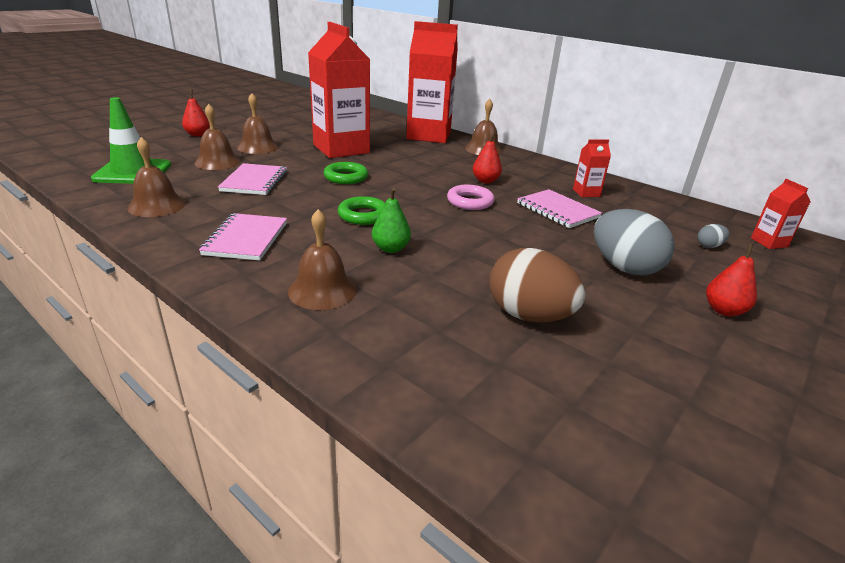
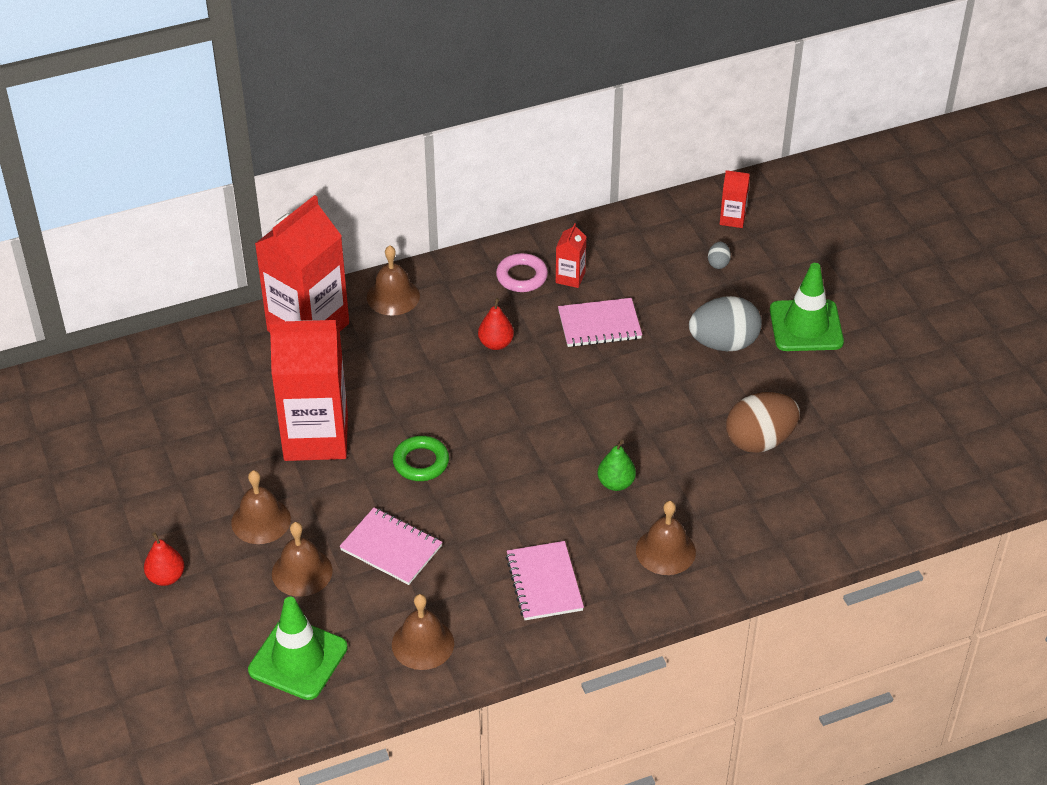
camera: 60 degrees left, 15 degrees up
pink notebook [199,213,287,261] -> pink notebook turned 45 degrees clockwise [506,541,584,620]
green ring [338,196,385,225] -> none
pink ring [447,185,495,210] -> pink ring moved to [496,253,548,292]
red pear [706,243,757,317] -> green traffic cone [770,263,844,351]

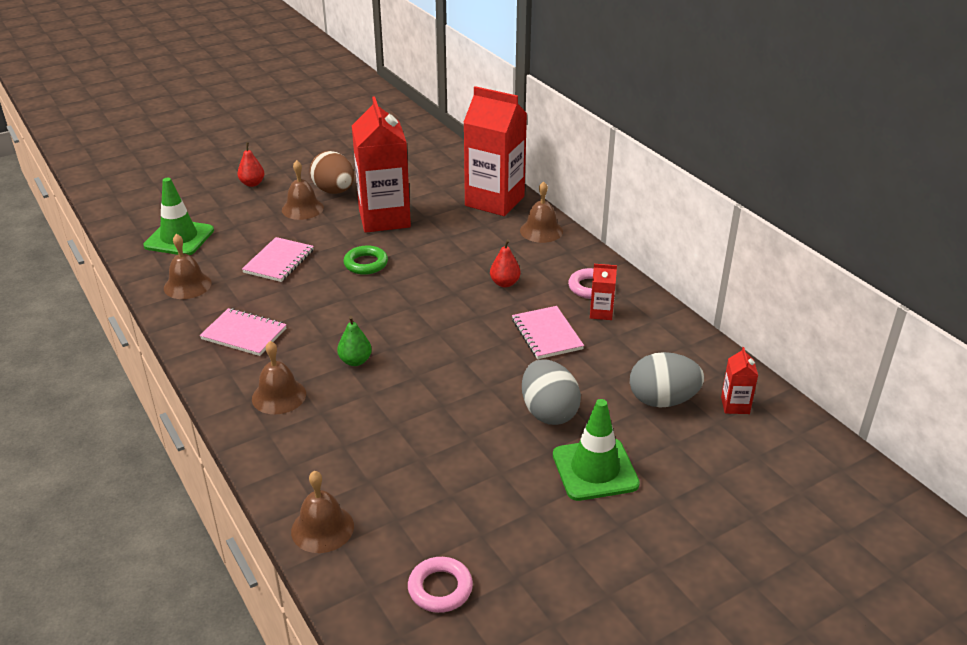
camera: 80 degrees right, 10 degrees down
brown bell [272,522,333,597] -> brown bell moved to [291,471,354,553]
pink notebook [506,541,584,620] -> pink notebook turned 45 degrees clockwise [200,308,287,356]
grey egg [708,242,731,269] -> grey egg [630,352,704,408], size x2.31
brown egg [726,392,800,453] -> brown egg moved to [310,151,354,194]
none -> pink ring [408,557,473,613]

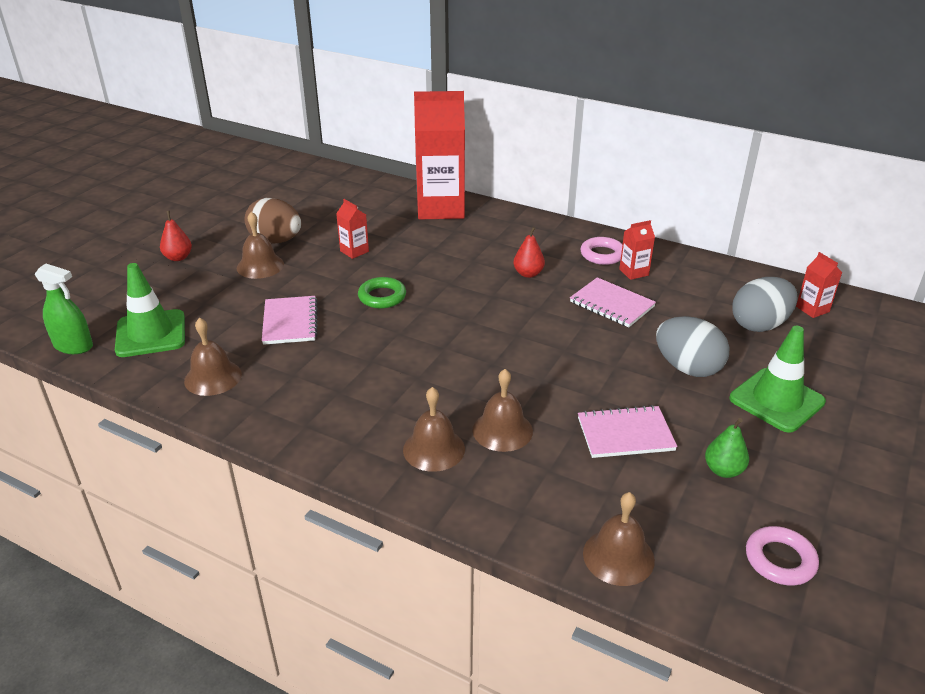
camera: 30 degrees left, 0 degrees up
pink notebook [200,308,287,356] -> pink notebook moved to [578,405,677,458]
green pear [337,316,372,366] -> green pear moved to [705,418,749,478]
red carton [352,96,411,233] -> red carton [336,199,369,259], size x0.42
brown bell [520,181,563,243] -> brown bell moved to [472,369,533,452]
none -> green spray bottle [35,263,93,354]

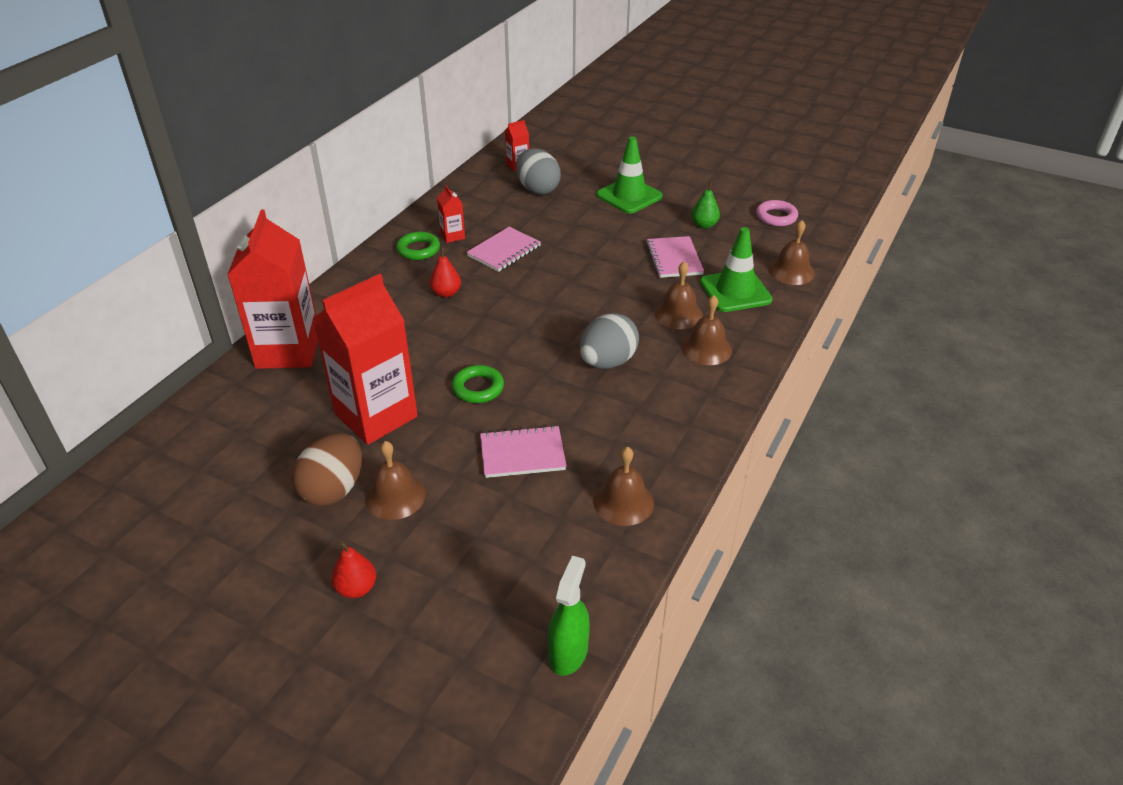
camera: 90 degrees left, 5 degrees up
green traffic cone [115,263,185,357] -> green traffic cone moved to [700,227,773,312]
red carton [336,199,369,259] -> red carton [313,274,418,445], size x2.38
pink ring [581,237,623,265] -> green ring [396,232,440,260]
grey egg [656,316,729,377] -> grey egg moved to [579,313,639,369]

